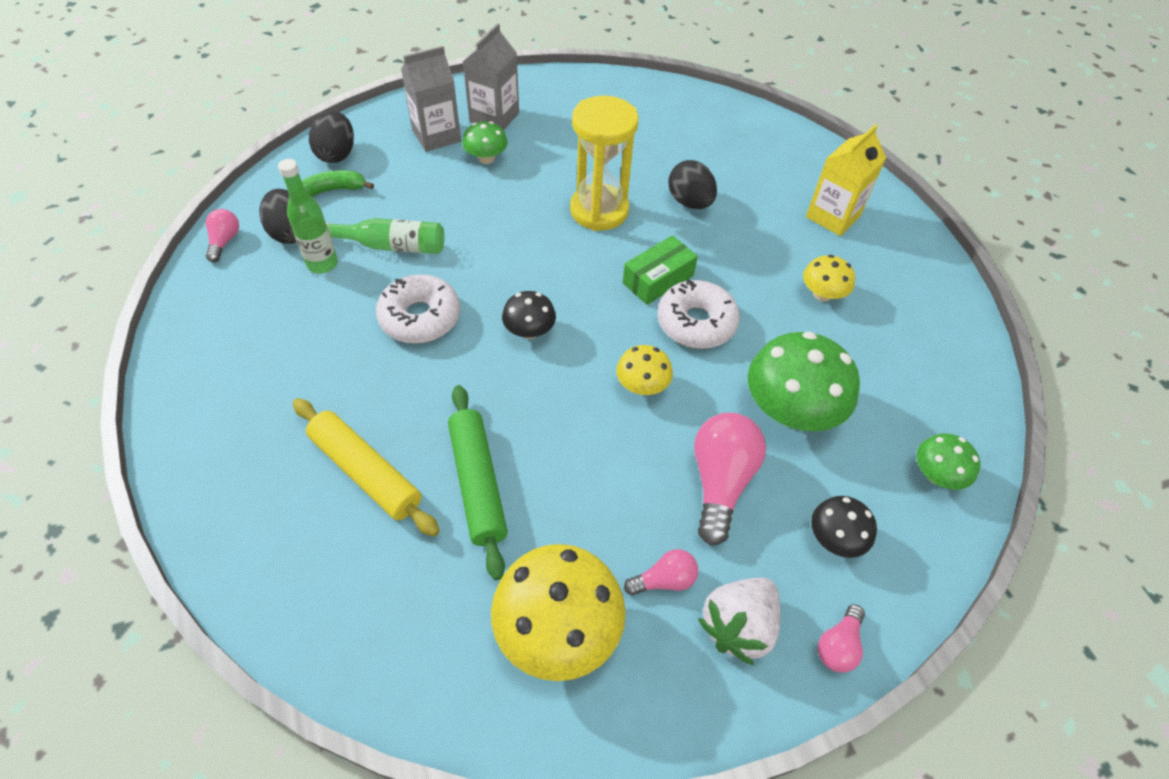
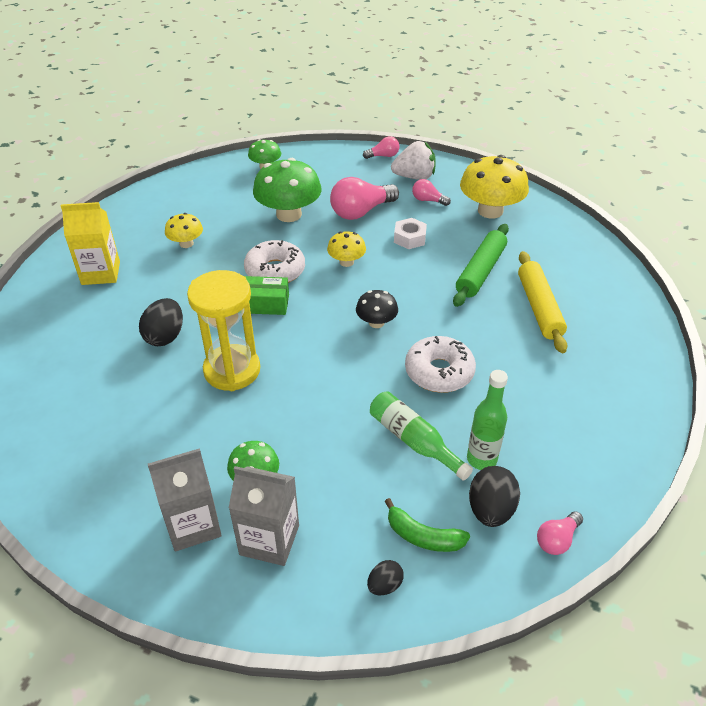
camera: 135 degrees left, 10 degrees down
black egg [309,112,354,163] -> black egg [367,560,404,595], size x0.57
black mushroom [811,496,877,558] -> none
none -> white nut [394,218,427,249]

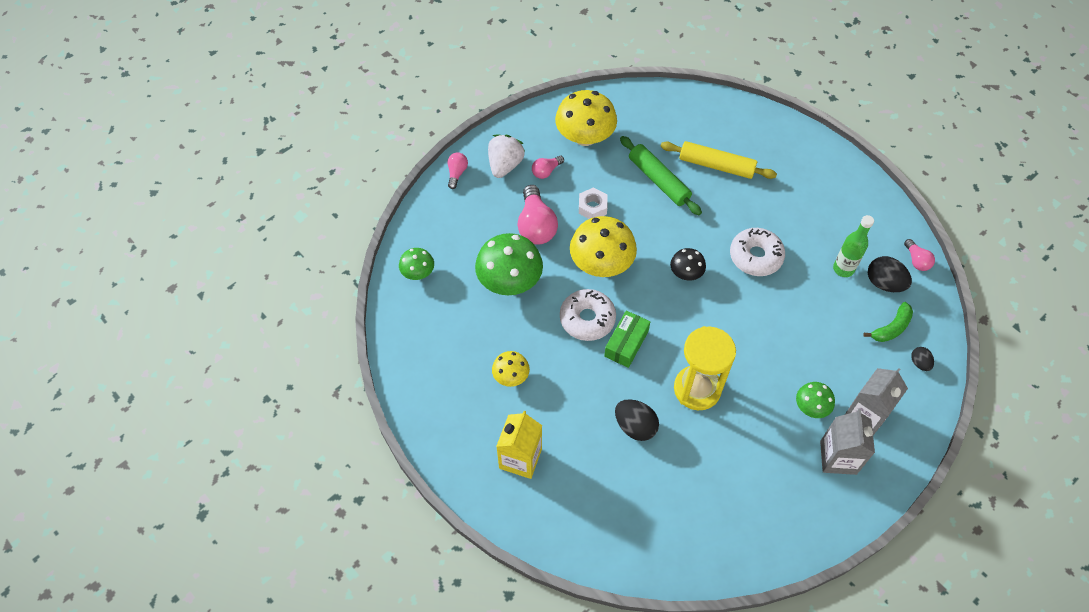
camera: 65 degrees left, 15 degrees up
yellow mushroom [327,231,366,267] -> yellow mushroom [570,216,637,277], size x1.87
green bottle [370,391,473,481] -> none

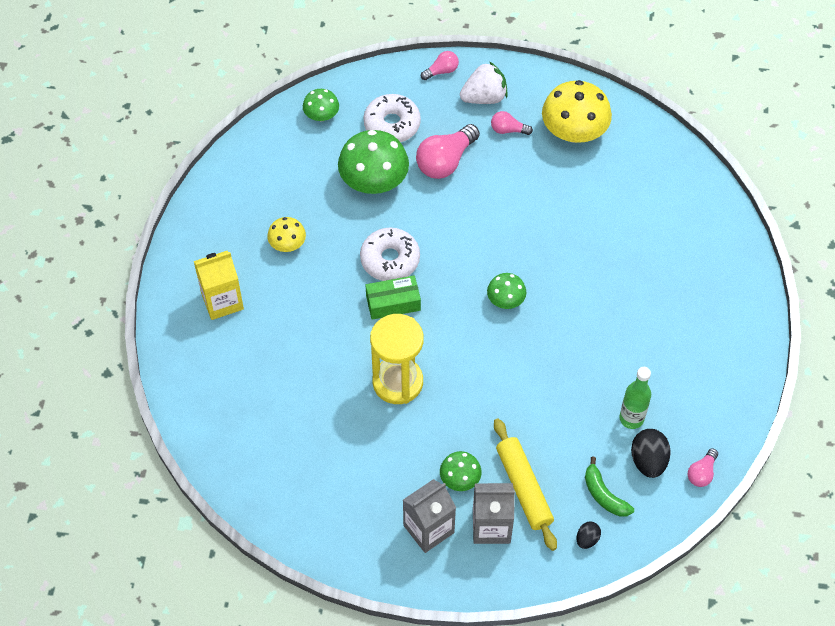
camera: 50 degrees right, 0 degrees up
yellow mushroom [570,216,637,277] -> none
white nut [579,187,608,219] -> none
black egg [615,399,659,441] -> none
green rolling pin [620,136,702,215] -> none
yellow rolling pin [660,141,777,179] -> yellow rolling pin moved to [494,418,557,551]
black mushroom [670,248,706,281] -> green mushroom [487,273,526,309]
white donut [730,228,785,276] -> white donut moved to [363,94,421,142]
green banana [863,302,913,342] -> green banana turned 45 degrees clockwise [585,457,634,517]

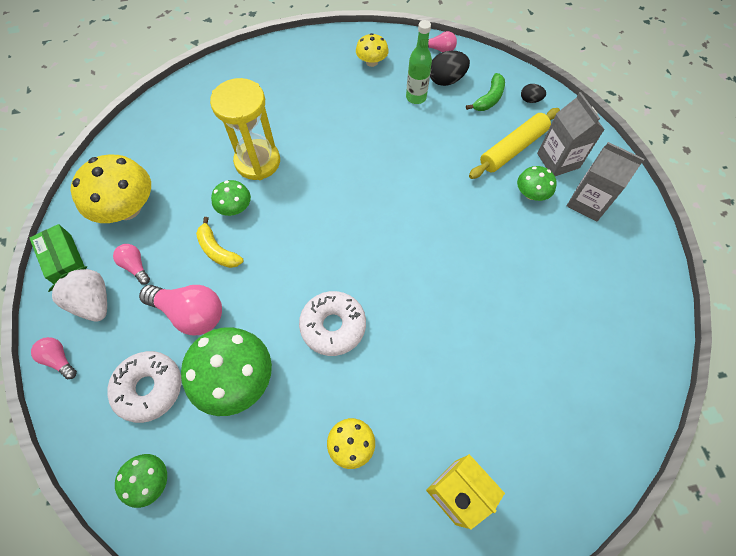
camera: 110 degrees left, 5 degrees up
green box [366,275,421,320] -> green box moved to [30,224,84,284]
yellow hourglass [370,314,424,404] -> yellow hourglass moved to [210,78,280,180]
green mushroom [487,273,526,309] -> green mushroom moved to [211,180,251,216]
pink light bulb [491,111,533,135] -> pink light bulb turned 150 degrees clockwise [113,244,150,285]
none -> yellow banana [196,217,243,268]
none -> yellow mushroom [356,33,389,67]

